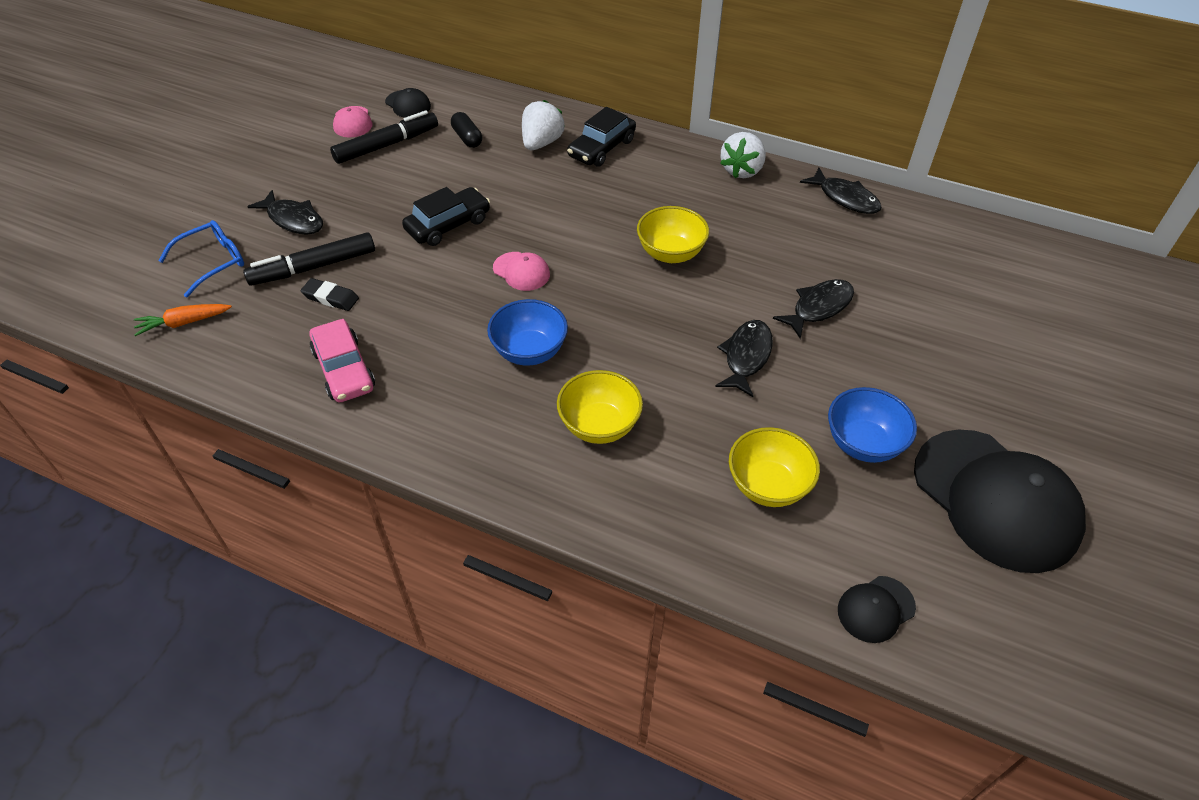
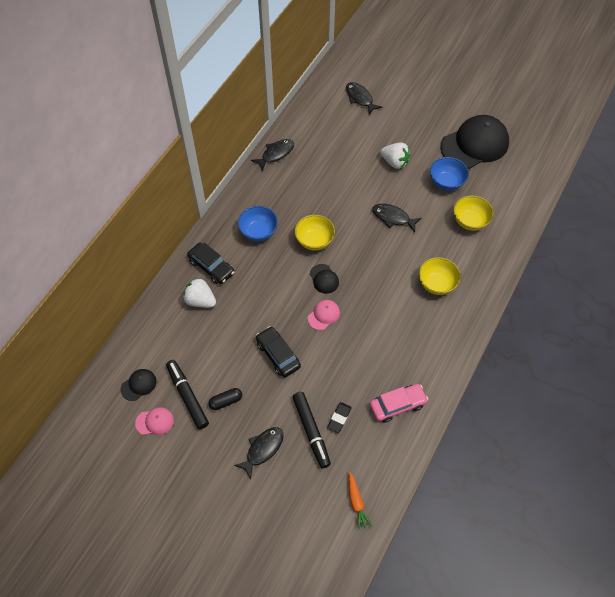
camera: 85 degrees left, 10 degrees up
blue glasses [159,220,244,297] -> none
black capsule [451,112,482,148] -> black capsule moved to [208,388,242,410]
blue bowl [487,299,568,366] -> blue bowl moved to [238,206,278,241]
white strawberry [720,132,766,178] -> white strawberry moved to [380,143,410,169]
black fish [773,279,854,339] -> black fish moved to [346,82,382,115]
black cap [838,576,916,643] -> black cap moved to [310,264,339,294]

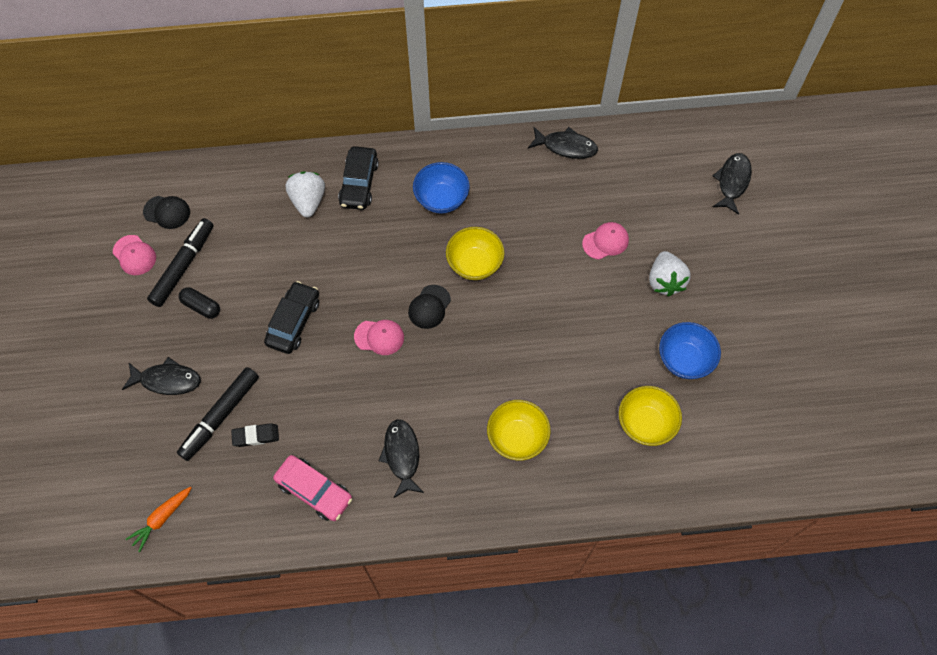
camera: 55 degrees right, 5 degrees up
black fish [372,204,422,232] -> black fish moved to [378,419,424,498]
black cap [440,115,509,169] -> none
none -> pink cap [582,222,629,260]

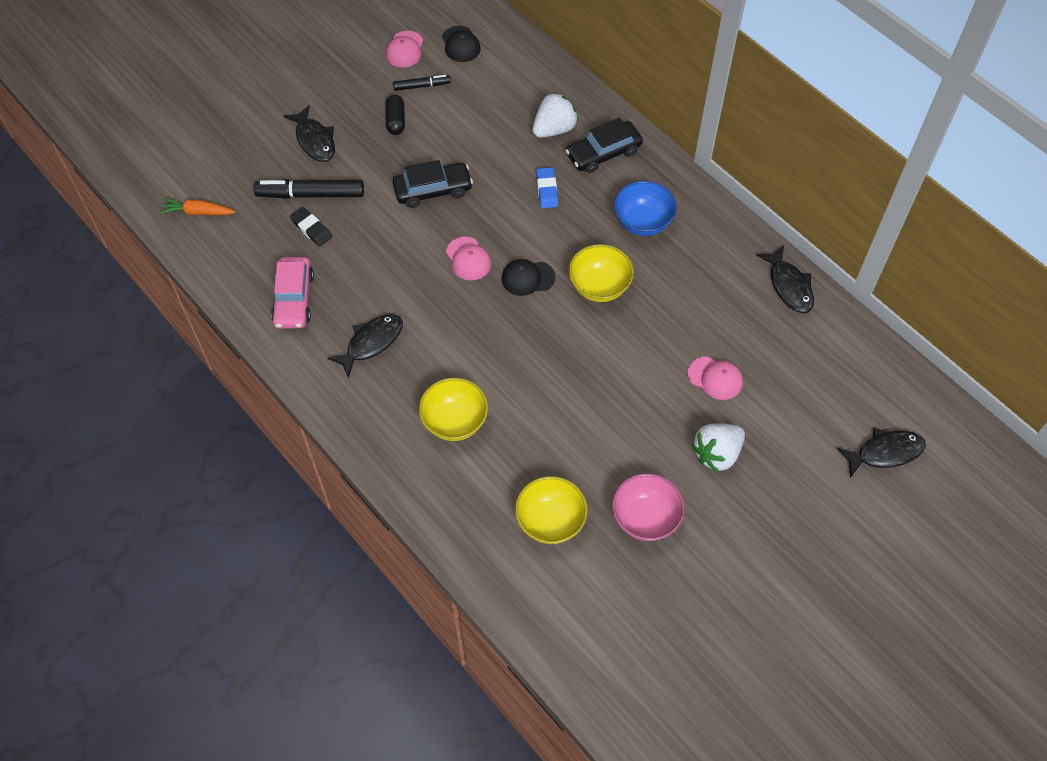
camera: 55 degrees right, 5 degrees down
black marker [147,218,214,307] -> black marker [393,75,451,91], size x0.56
blue bowl [659,322,721,379] -> pink bowl [612,473,685,541]
none -> blue eraser [536,167,558,208]

